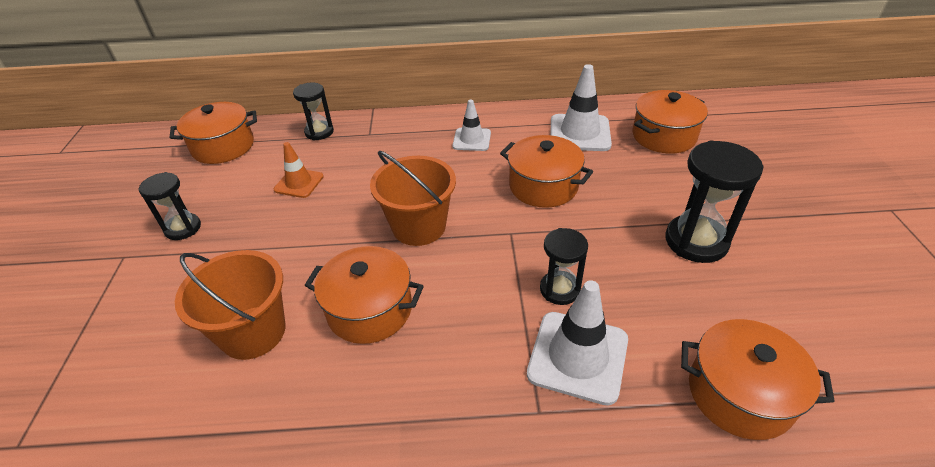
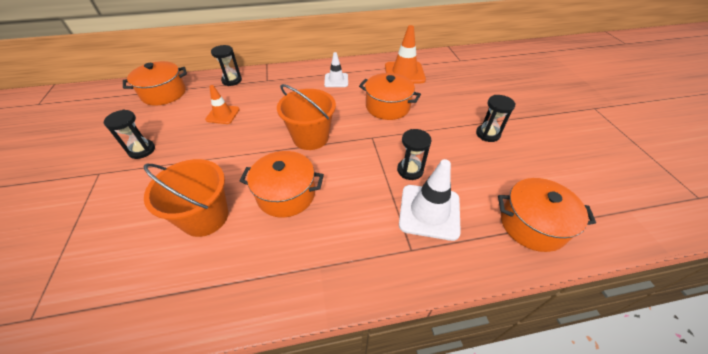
camera: 10 degrees left, 5 degrees up
white traffic cone [551,64,612,151] -> orange traffic cone [385,25,426,84]
orange pot [633,90,708,154] -> none
black hourglass [665,140,764,263] -> black hourglass [476,95,516,142], size x0.62

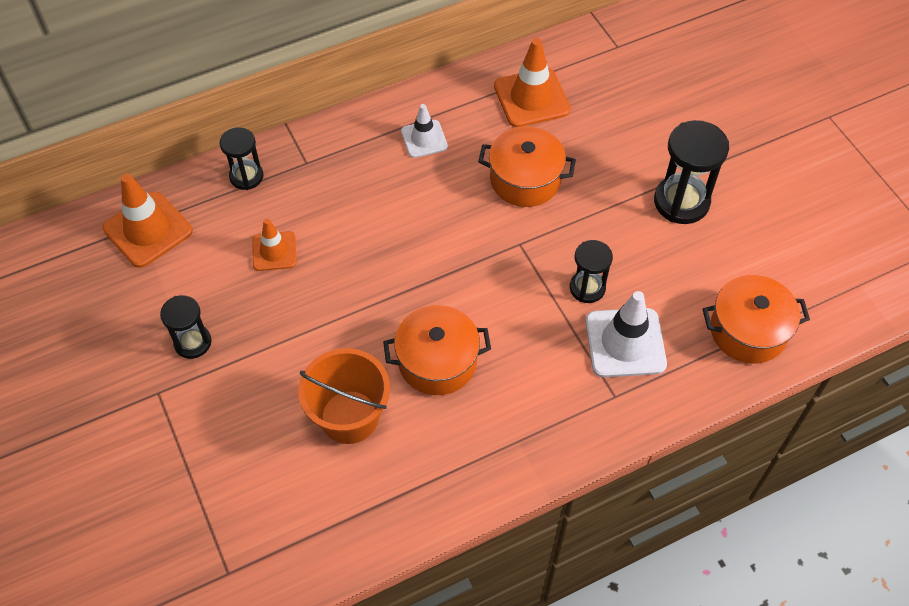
camera: 15 degrees left, 10 degrees up
orange pot [123,61,187,106] -> orange traffic cone [103,174,193,268]
orange bucket [277,84,336,150] -> none
black hourglass [476,95,516,142] -> black hourglass [654,120,729,224], size x1.62

